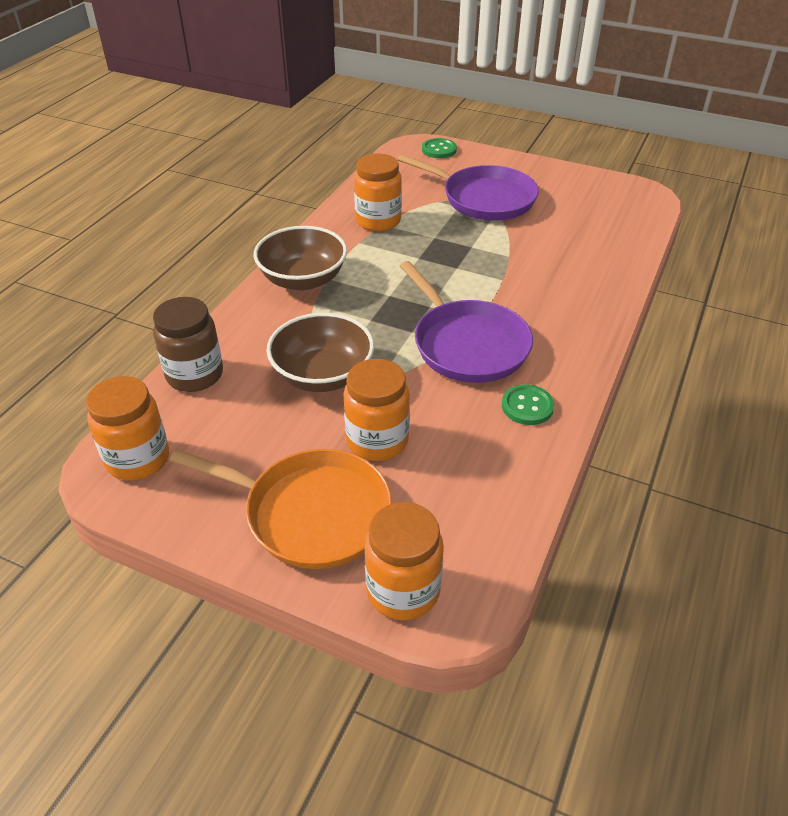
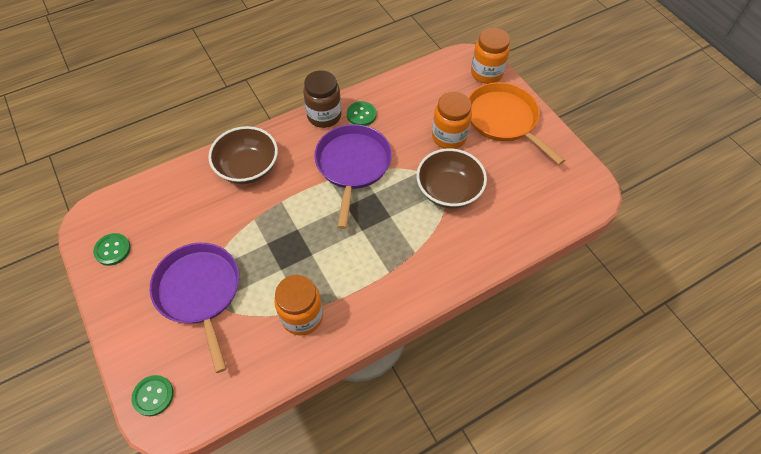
camera: 145 degrees left, 15 degrees up
orange jar [86,376,169,481] -> none
brown jar [153,297,223,392] -> brown jar moved to [303,70,342,128]
brown bowl [254,226,347,290] -> brown bowl moved to [208,126,278,184]
none -> green button [93,233,131,266]

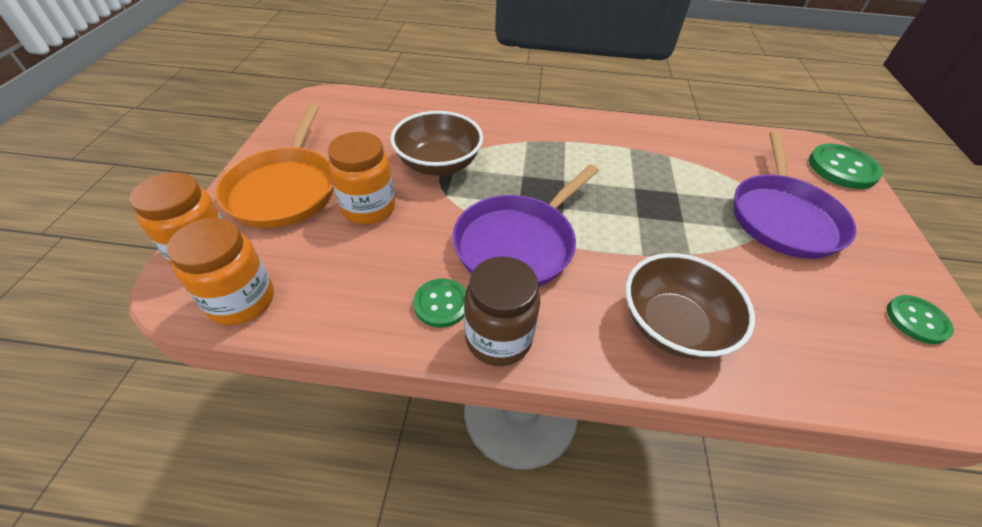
camera: 145 degrees left, 10 degrees down
green button [132,375,174,416] -> green button [809,144,883,189], size x1.57
orange jar [274,275,323,336] -> orange jar moved to [167,218,274,325]

